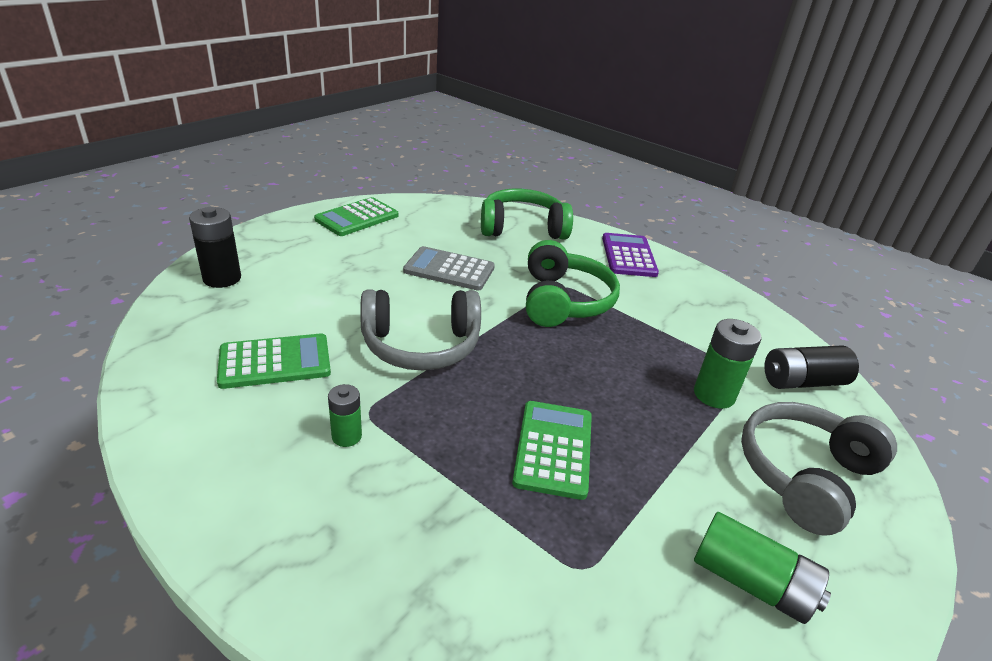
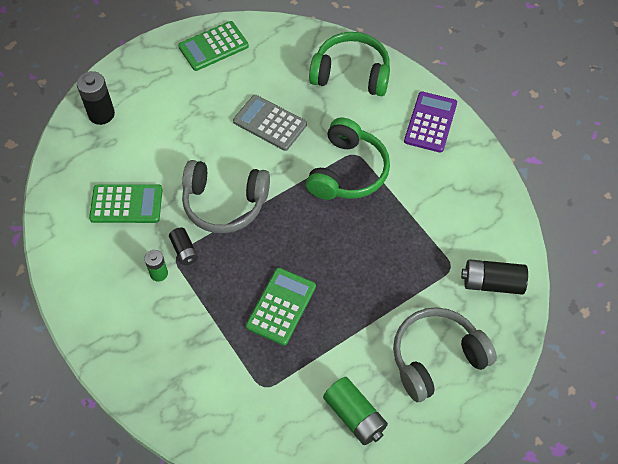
camera: 20 degrees right, 25 degrees up
green battery [694,319,761,409] -> none
none -> black battery [169,228,198,265]

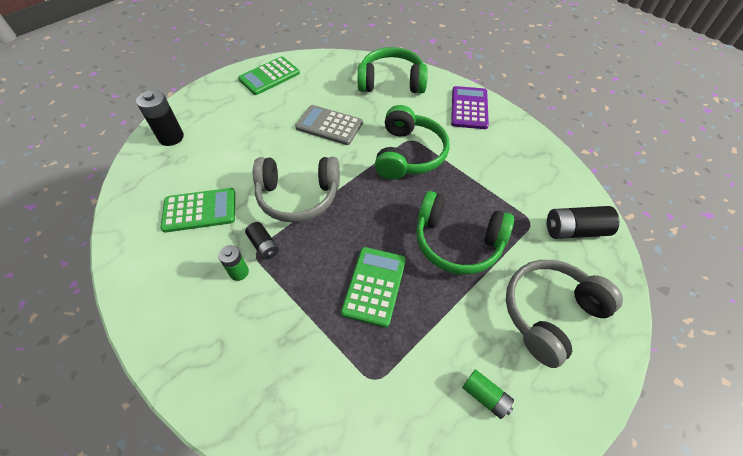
camera: 10 degrees left, 5 degrees down
green battery [323,377,388,445] -> green battery [462,369,514,419], size x0.61
none -> green headphones [416,191,514,275]

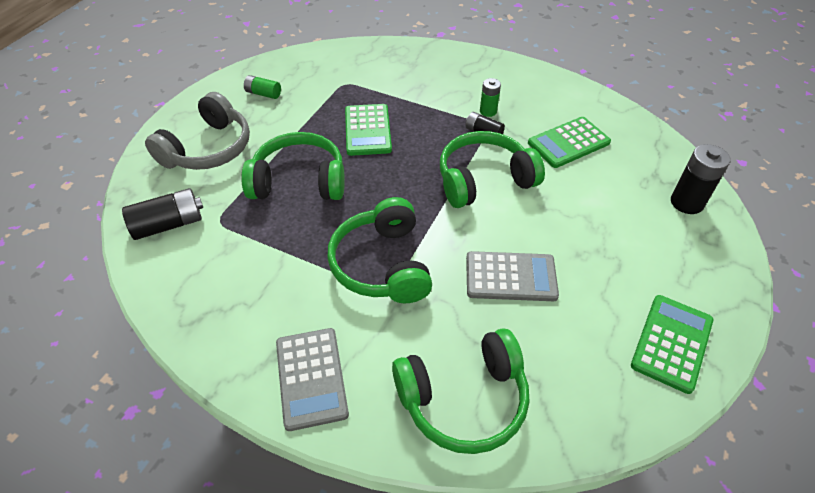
camera: 160 degrees right, 5 degrees down
grey headphones [253,157,340,223] -> green headphones [440,131,545,208]
purple calculator [451,86,489,129] -> grey calculator [276,328,349,431]

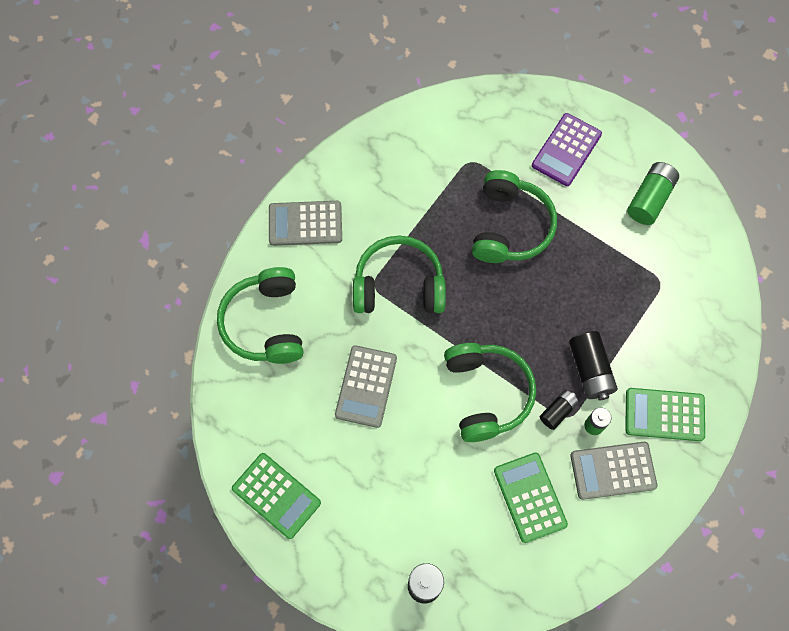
camera: 100 degrees right, 20 degrees up
black battery [122,188,203,240] -> black battery moved to [569,331,618,401]
grey headphones [145,92,250,170] -> purple calculator [532,113,602,186]
green battery [244,75,281,99] -> green battery [627,162,679,225], size x1.63
green calculator [345,104,392,156] -> green calculator moved to [625,388,705,441]
none -> grey calculator [570,442,658,500]

